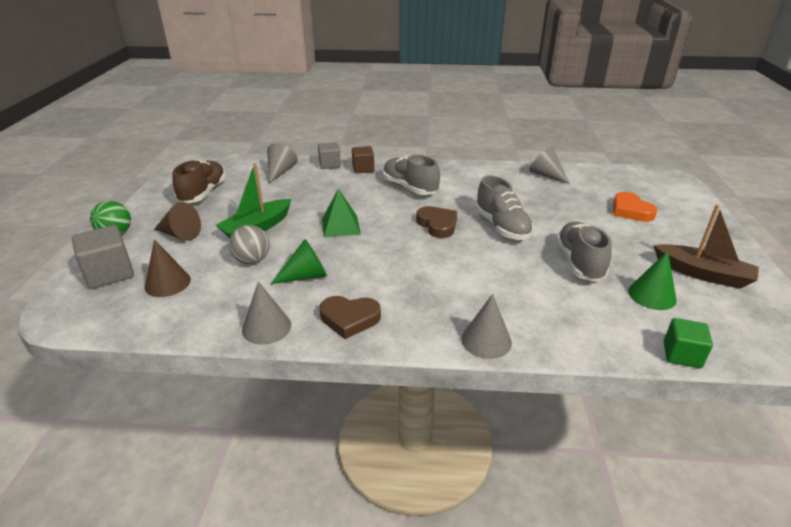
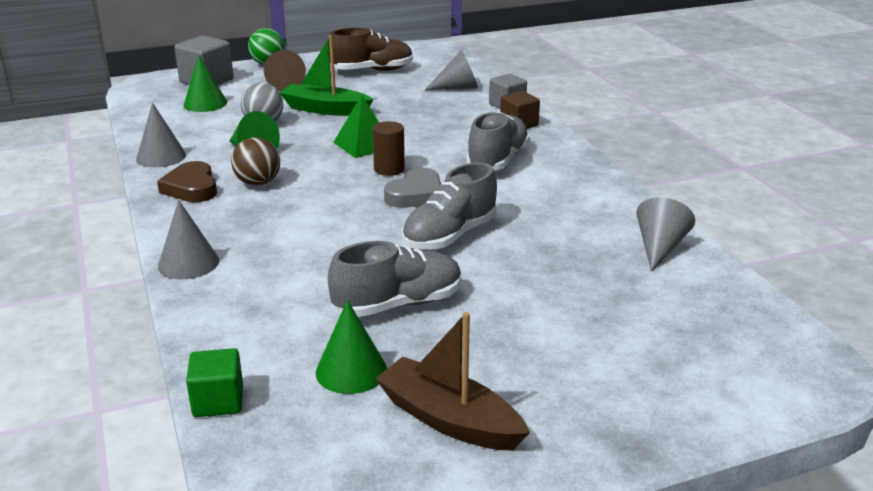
camera: 65 degrees right, 5 degrees down
brown cone [145,239,191,297] -> green cone [184,55,227,112]
brown heart [416,206,457,238] -> grey heart [384,168,441,208]
orange heart [613,192,657,222] -> none
brown boat [653,204,759,289] -> brown boat turned 120 degrees clockwise [375,312,530,451]
none -> brown ball [231,137,280,186]
none -> brown cylinder [372,121,405,176]

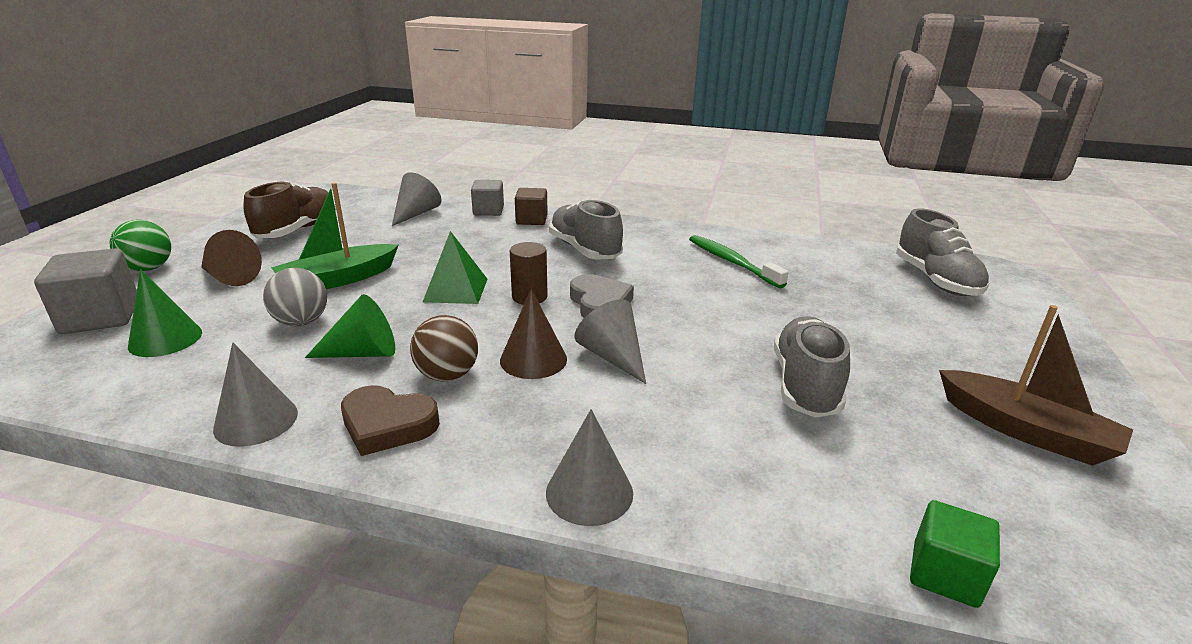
camera: 55 degrees left, 0 degrees up
green cone [315,300,387,394] -> none
brown boat [375,312,530,451] -> brown boat turned 120 degrees counterclockwise [939,305,1133,466]
grey shoe [402,162,497,250] -> grey shoe moved to [896,208,990,296]
grey cone [637,197,695,271] -> grey cone moved to [575,299,646,384]
none -> brown cone [500,289,567,379]
none -> green toothbrush [689,235,789,288]

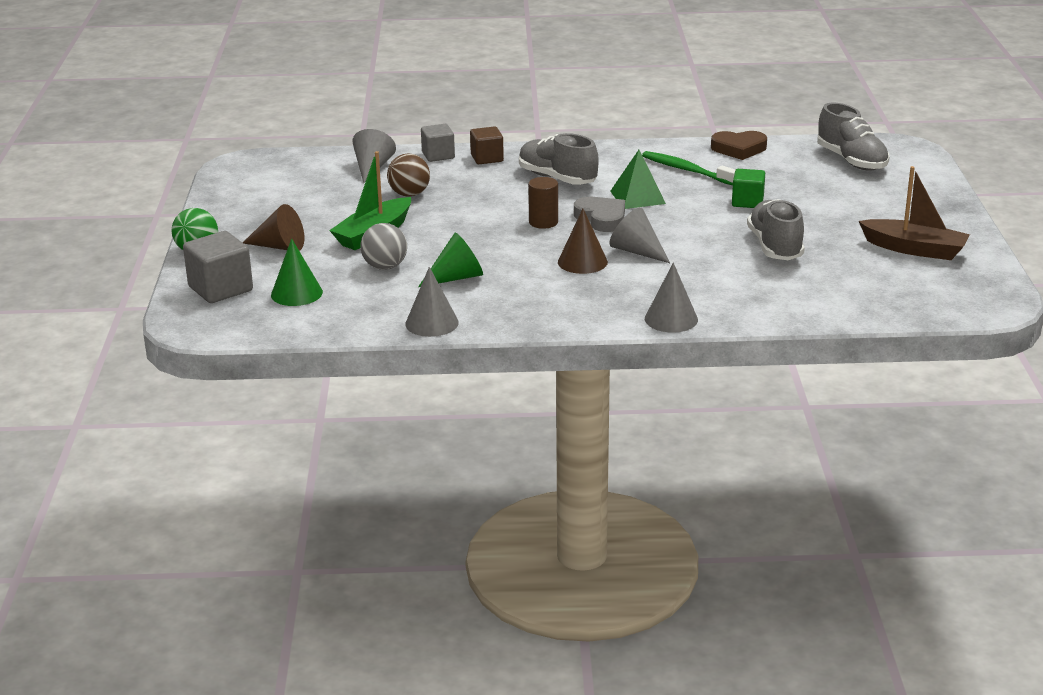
camera: 15 degrees left, 0 degrees up
brown shoe [243,181,336,238] -> none
brown heart [341,385,440,456] -> brown heart moved to [711,131,767,160]
brown ball [410,315,478,382] -> brown ball moved to [387,153,430,197]
green pyramid [423,231,487,304] -> green pyramid moved to [610,150,666,209]
green cube [910,500,1000,608] -> green cube moved to [732,169,765,208]

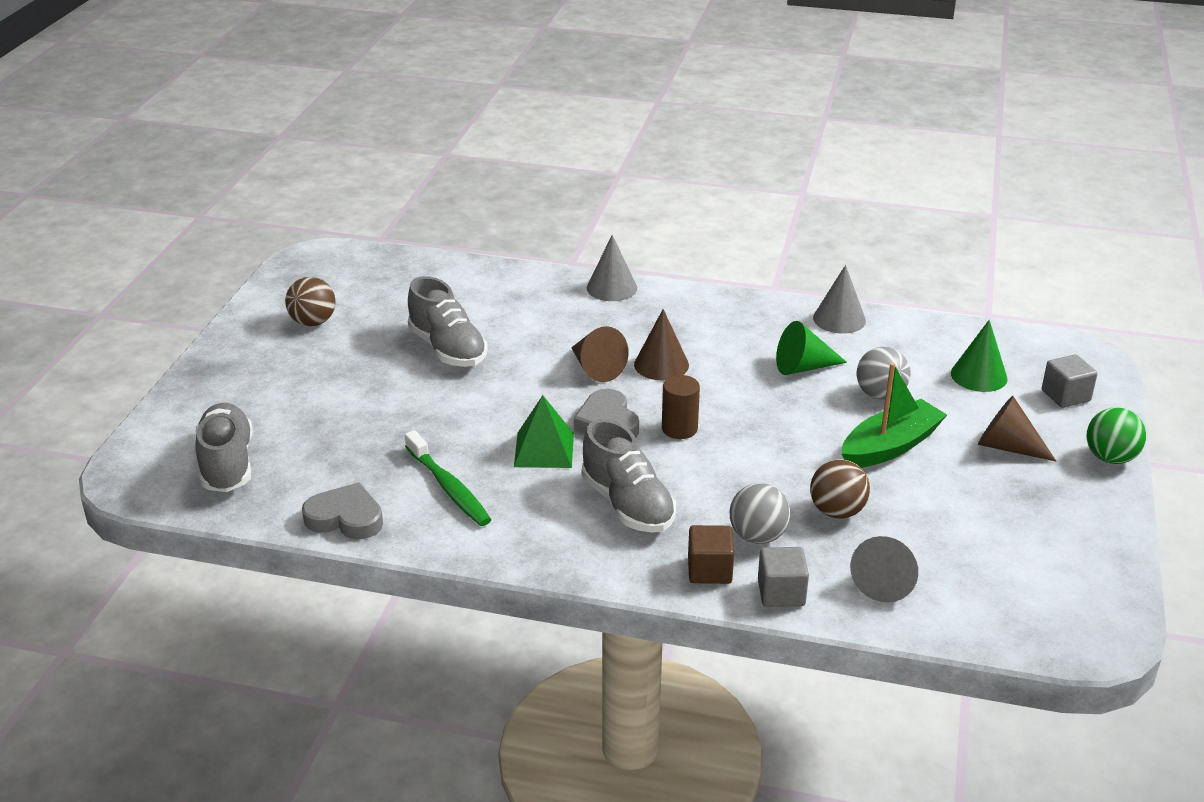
camera: 165 degrees left, 5 degrees up
grey cube [183,231,253,303] -> grey cube [1042,354,1098,408], size x0.66
grey cone [610,207,670,263] -> brown cone [571,326,629,382]
brown heart [711,131,767,160] -> grey heart [302,482,383,539]
green cube [732,169,765,208] -> none
grey shoe [747,199,805,260] -> grey shoe turned 45 degrees counterclockwise [408,276,488,367]
brown boat [859,166,970,260] -> brown ball [285,277,335,326]
none -> grey ball [730,483,790,544]

